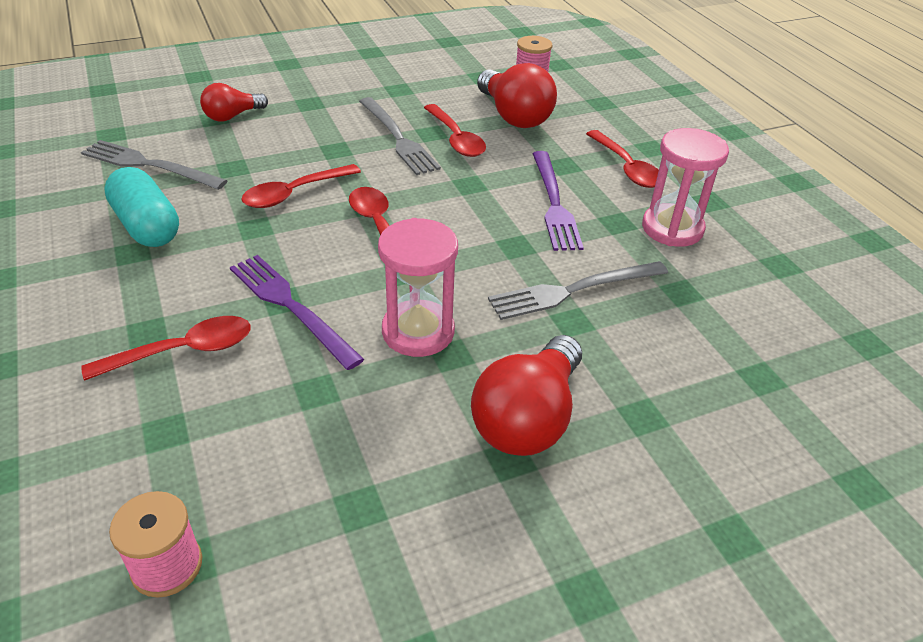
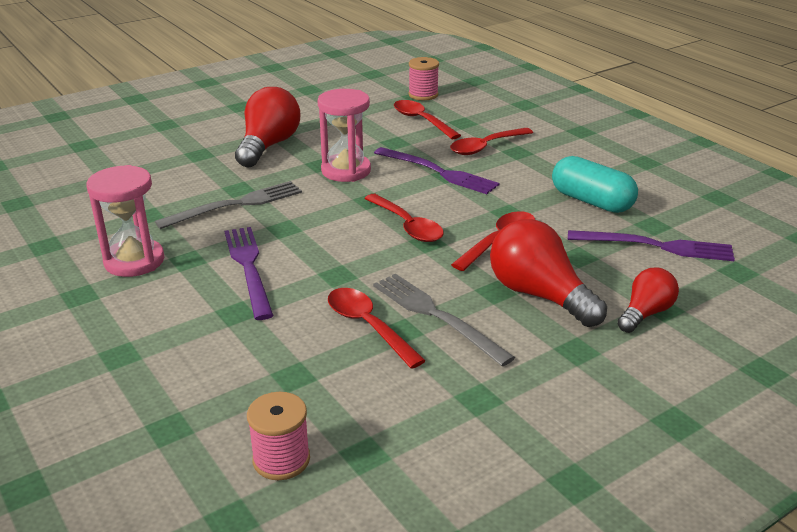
camera: 170 degrees right, 10 degrees down
grey fork [81,140,227,190] -> purple fork [568,230,735,261]
red light bulb [477,63,557,128] -> red light bulb moved to [490,219,607,327]
red spoon [586,130,659,188] -> red spoon moved to [394,100,461,139]

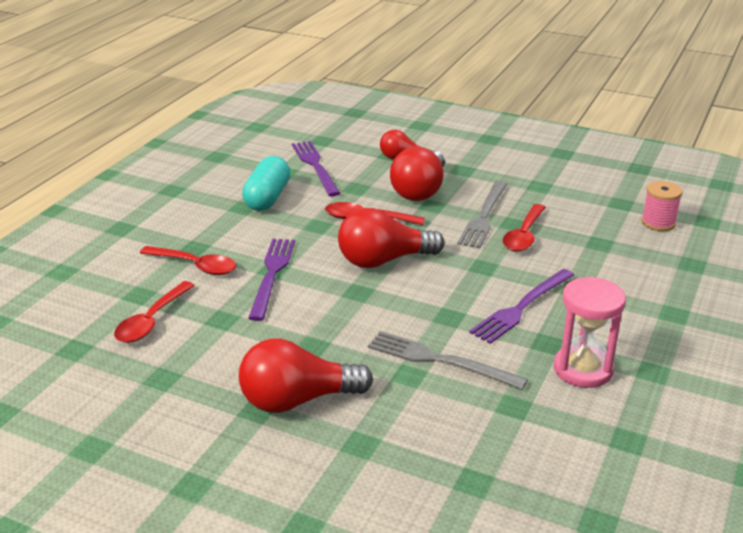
camera: 120 degrees left, 0 degrees up
pink hourglass [318,89,371,182] -> none
red spoon [364,194,444,242] -> red light bulb [338,208,445,268]
pink spool [408,57,439,100] -> none

